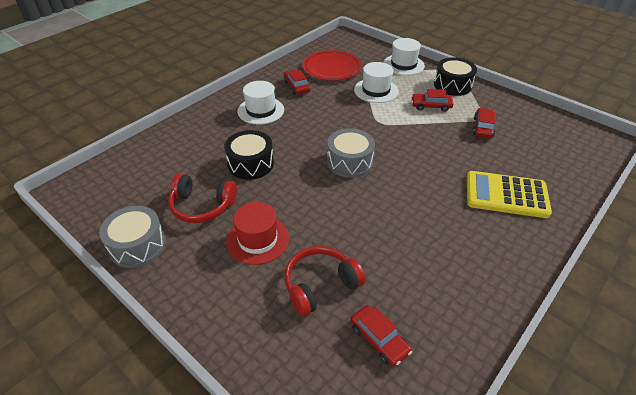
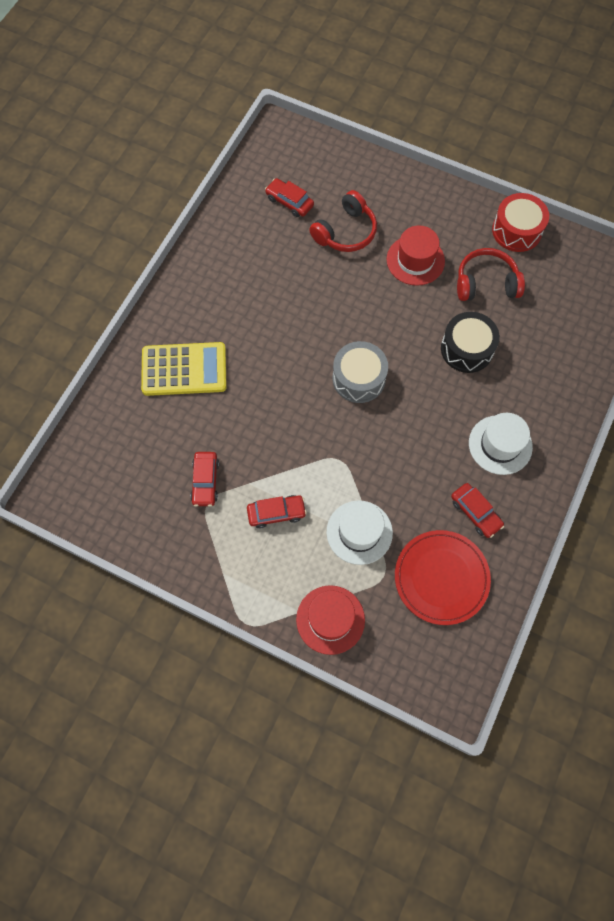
camera: 165 degrees right, 25 degrees up
grey drum [99,206,166,268] -> red drum [492,193,549,252]
white hat [383,38,425,76] -> red hat [296,585,365,655]
black drum [434,57,477,96] -> none

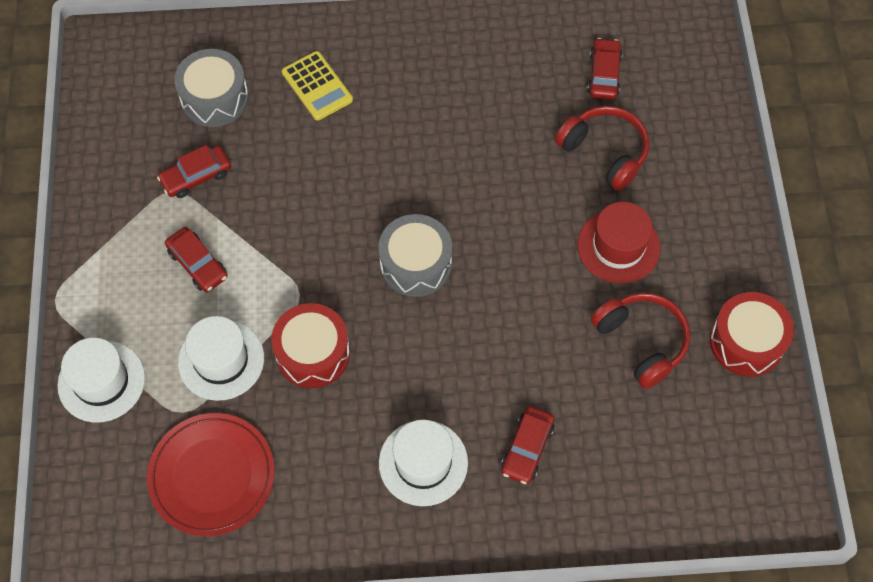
camera: 60 degrees right, 5 degrees down
yellow calculator [141,342,227,396] -> yellow calculator [282,51,353,120], size x0.66
red hat [296,585,365,655] -> white hat [57,338,145,422]
red headphones [309,190,377,252] -> red headphones turned 150 degrees counterclockwise [555,106,649,191]
black drum [441,312,500,373] -> none
red car [451,483,504,538] -> red car moved to [501,406,555,484]
none -> grey drum [174,49,249,127]
none -> red drum [271,303,350,388]

